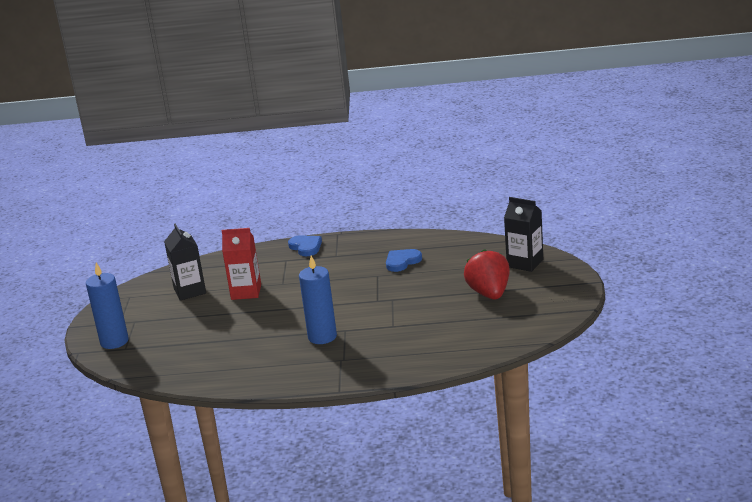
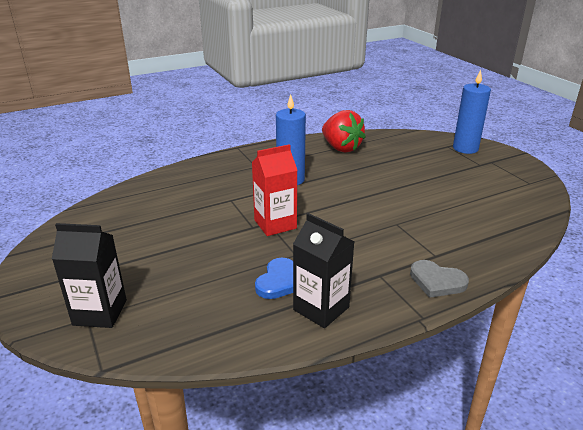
camera: 150 degrees right, 5 degrees up
black carton [164,224,206,301] -> black carton moved to [293,213,354,328]
red carton [222,228,261,300] -> red carton moved to [252,144,297,236]
blue heart [288,235,322,256] -> grey heart [410,260,469,298]
red strawberry [464,249,510,300] -> red strawberry moved to [322,110,366,153]

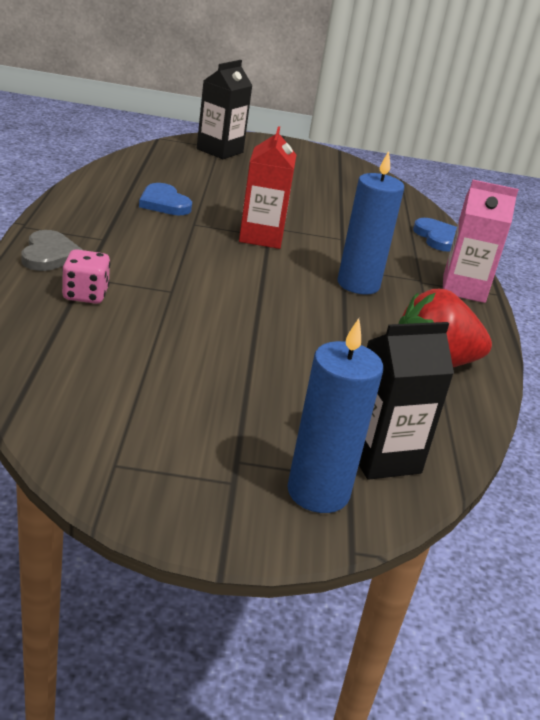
camera: 115 degrees right, 0 degrees up
black carton [293,213,354,328] -> black carton moved to [359,322,454,480]
grey heart [410,260,469,298] -> grey heart turned 120 degrees clockwise [22,230,83,271]
none -> pink dice [62,249,111,304]
none -> blue heart [413,218,457,252]
none -> pink carton [443,180,519,303]

